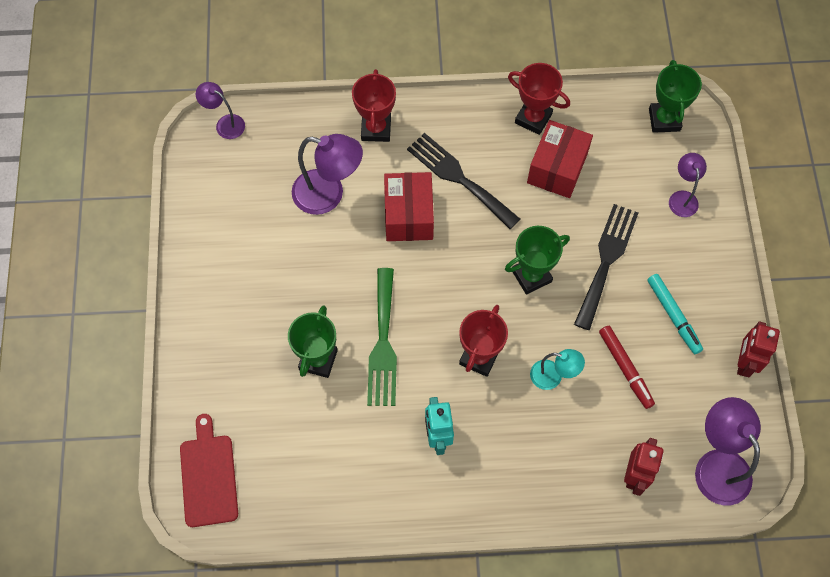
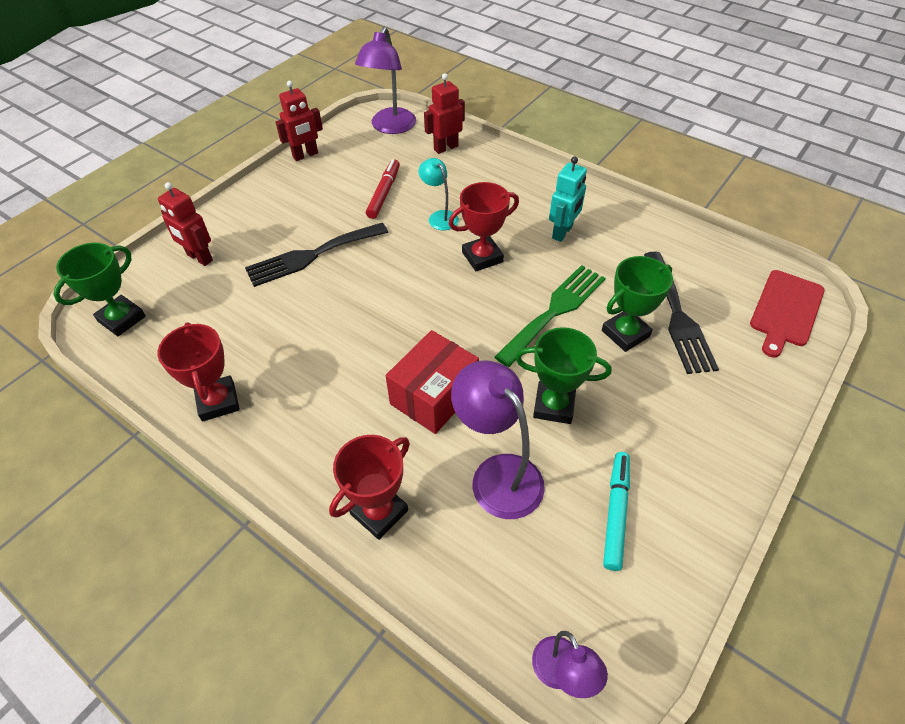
camera: 140 degrees left, 15 degrees down
black fork [407,133,520,229] -> black fork moved to [644,251,719,374]
green trophy [505,226,570,295] -> green trophy moved to [515,327,611,424]
red box [527,120,593,198] -> none
turquoise marker [647,274,703,354] -> turquoise marker moved to [603,452,630,571]
purple lamp [669,153,707,217] -> red robot [158,182,213,266]

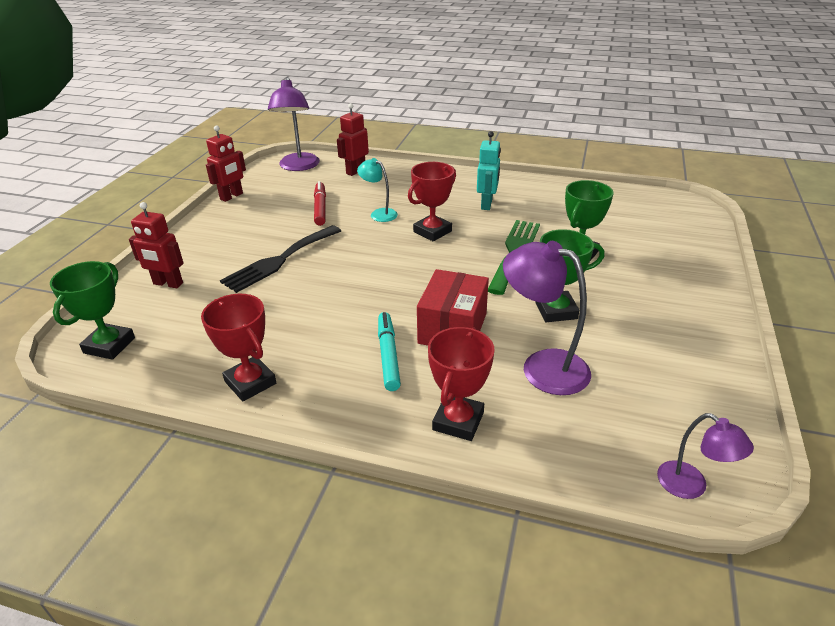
camera: 20 degrees left, 15 degrees down
turquoise marker [603,452,630,571] -> turquoise marker moved to [378,312,401,391]
black fork [644,251,719,374] -> none
red cutting board [750,270,825,358] -> none

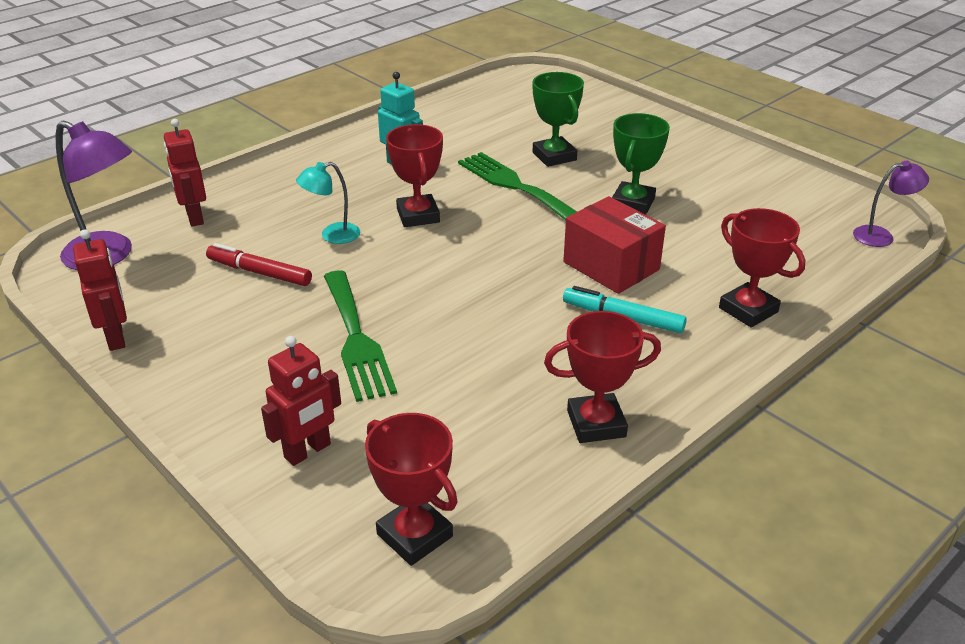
camera: 60 degrees left, 0 degrees up
green trophy [50,261,135,360] -> red trophy [365,413,458,566]
black fork [220,225,341,293] -> green fork [324,270,397,402]
purple lamp [503,241,591,395] -> none

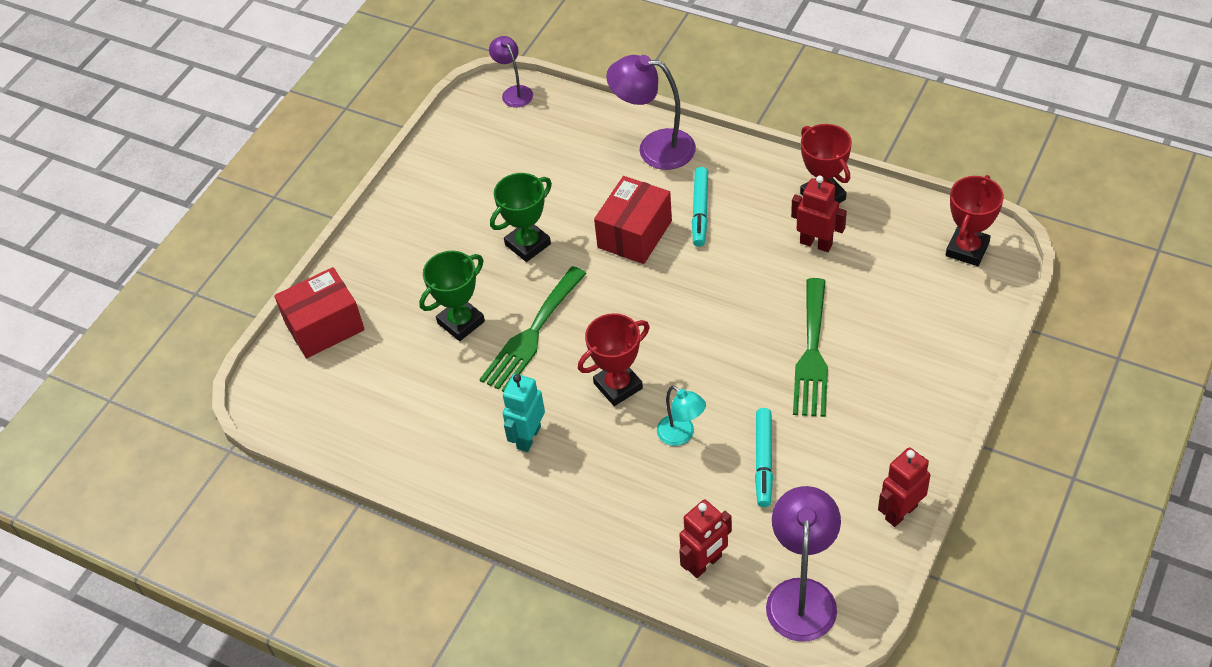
camera: 105 degrees left, 15 degrees up
red marker [206,243,312,286] -> turquoise marker [755,408,773,507]
red robot [261,336,341,466] -> red robot moved to [791,176,847,252]
green fork [324,270,397,402] -> green fork turned 135 degrees clockwise [793,278,828,417]
green trophy [612,113,670,215] -> green trophy turned 45 degrees counterclockwise [490,173,552,262]
red trophy [719,208,805,327] -> purple lamp [606,55,696,170]
none -> red box [274,267,365,359]

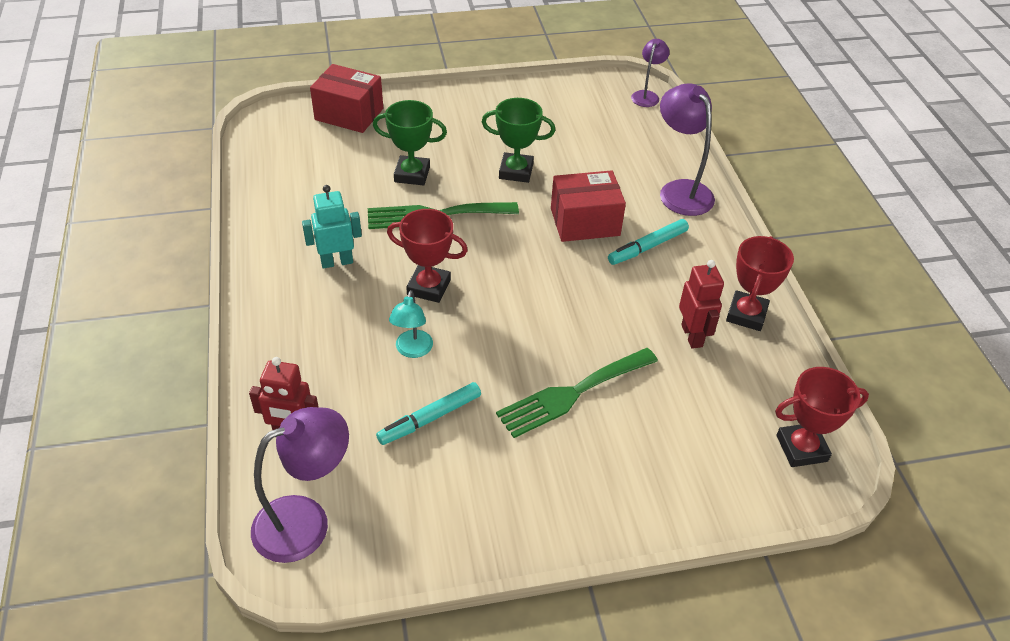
camera: 45 degrees right, 5 degrees down
red robot [878,447,930,527] -> none

